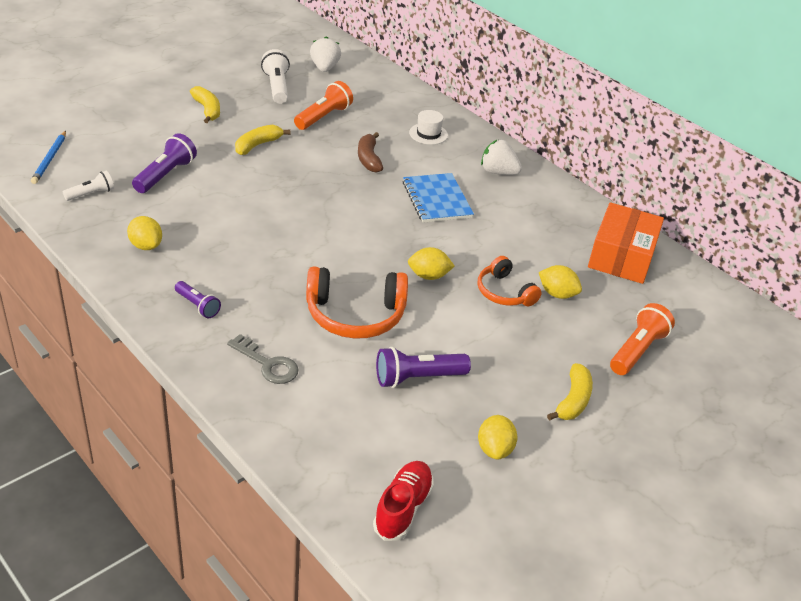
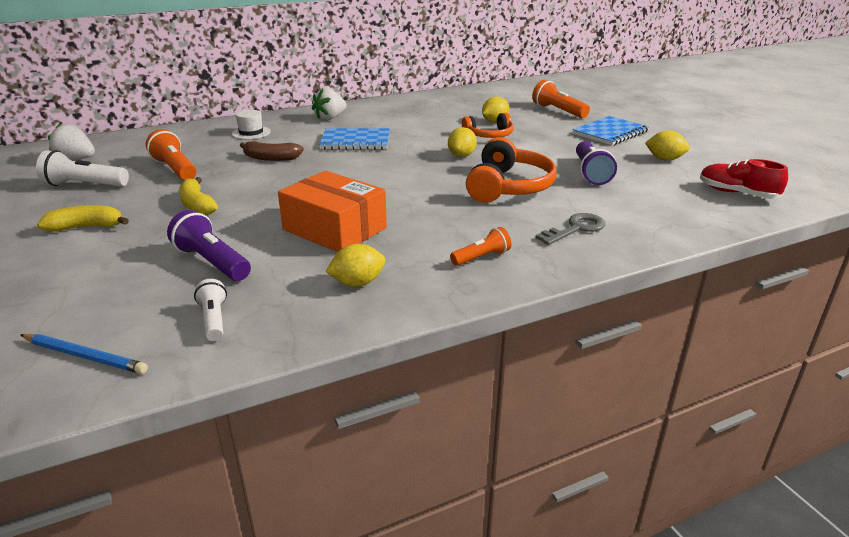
camera: 70 degrees left, 10 degrees down
purple flashlight [175,281,221,318] -> orange flashlight [450,227,511,266]
yellow banana [547,363,593,421] -> blue notebook [572,116,649,146]
orange box [588,202,664,284] -> orange box moved to [278,171,387,252]

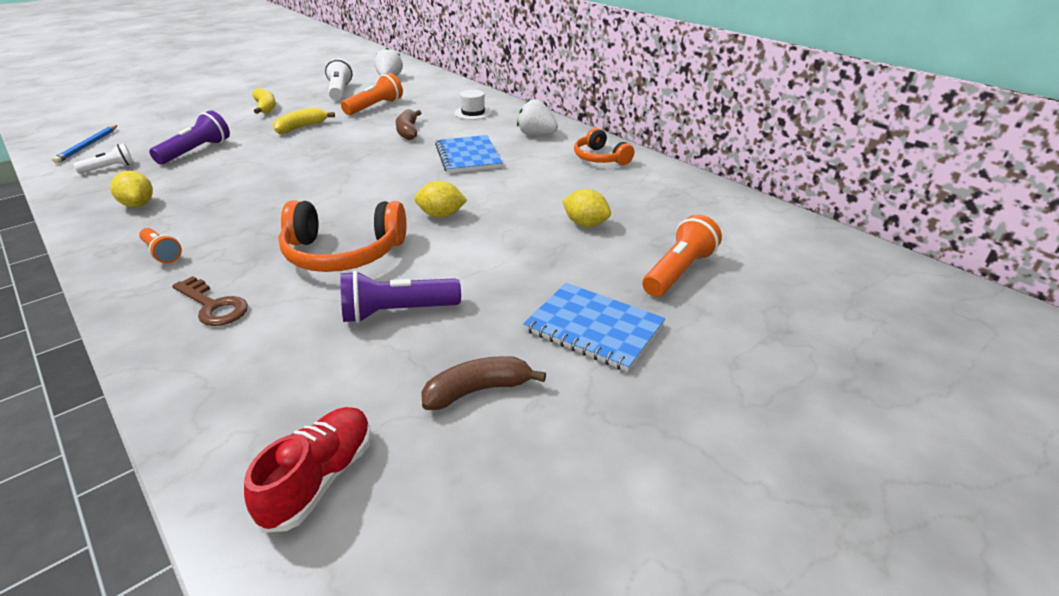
camera: 75 degrees right, 5 degrees up
orange box [278,171,387,252] -> none
orange headphones [462,113,514,138] -> orange headphones moved to [574,128,634,165]
grey key [535,213,606,245] -> brown key [172,276,248,326]
yellow lemon [645,131,690,161] -> brown banana [421,356,546,410]

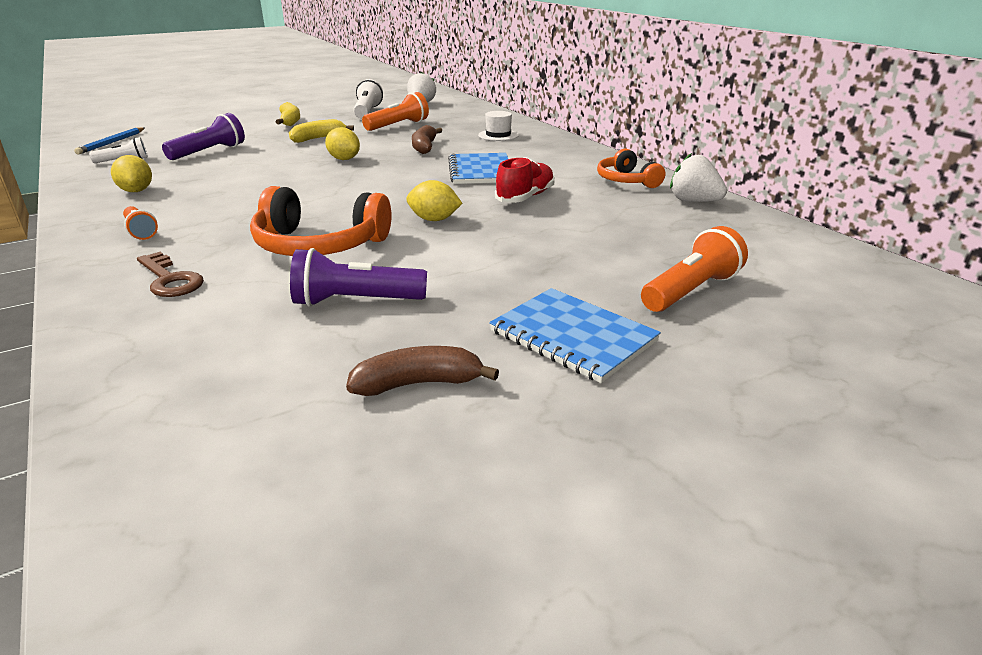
camera: 10 degrees right, 5 degrees down
red shoe [244,407,372,533] -> red shoe moved to [495,157,555,203]
white strawberry [517,99,558,135] -> white strawberry moved to [670,153,727,202]
yellow lemon [562,189,611,227] -> yellow lemon moved to [325,127,360,160]

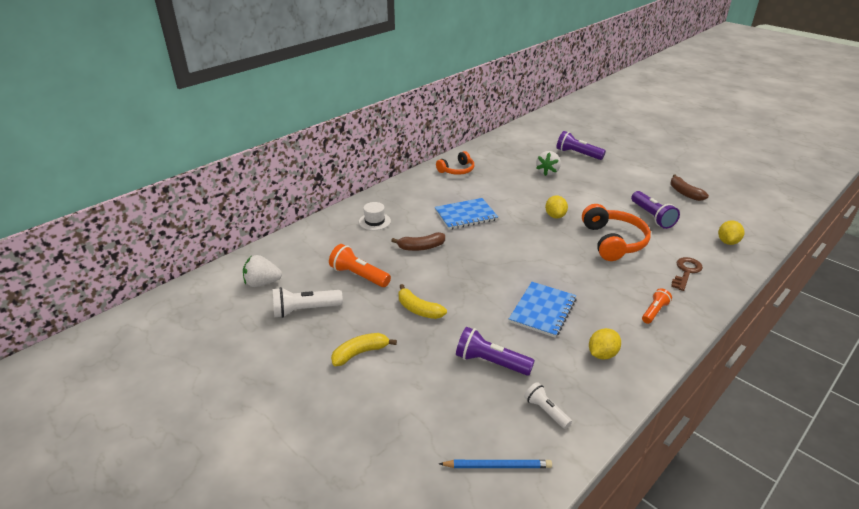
camera: 105 degrees left, 5 degrees up
yellow lemon [325,127,360,160] -> yellow lemon moved to [718,220,744,245]
blue notebook [489,288,661,383] -> blue notebook moved to [509,282,577,338]
red shoe [495,157,555,203] -> none
orange flashlight [641,226,748,312] -> purple flashlight [557,131,606,160]
white strawberry [670,153,727,202] -> white strawberry moved to [536,151,561,176]

